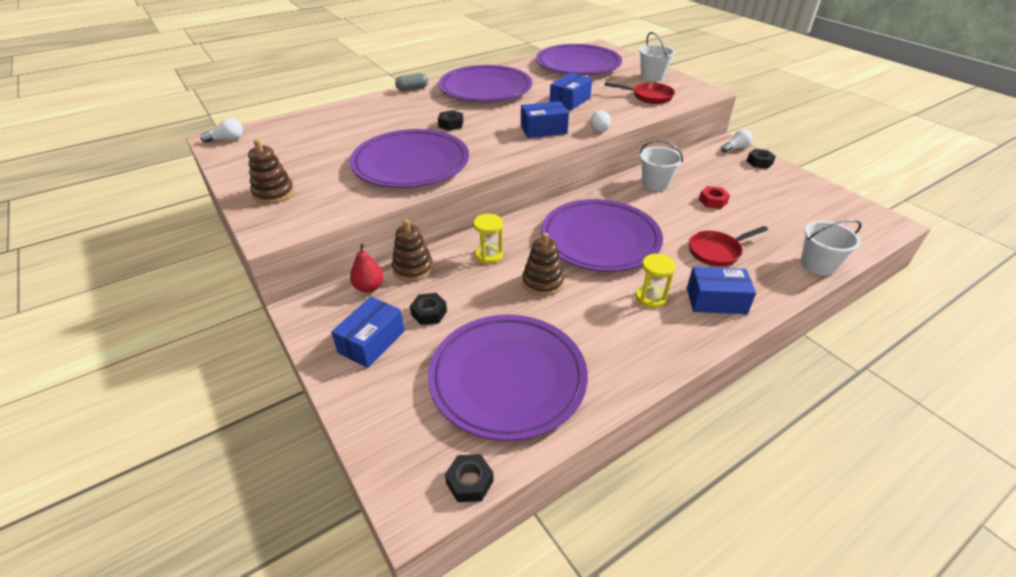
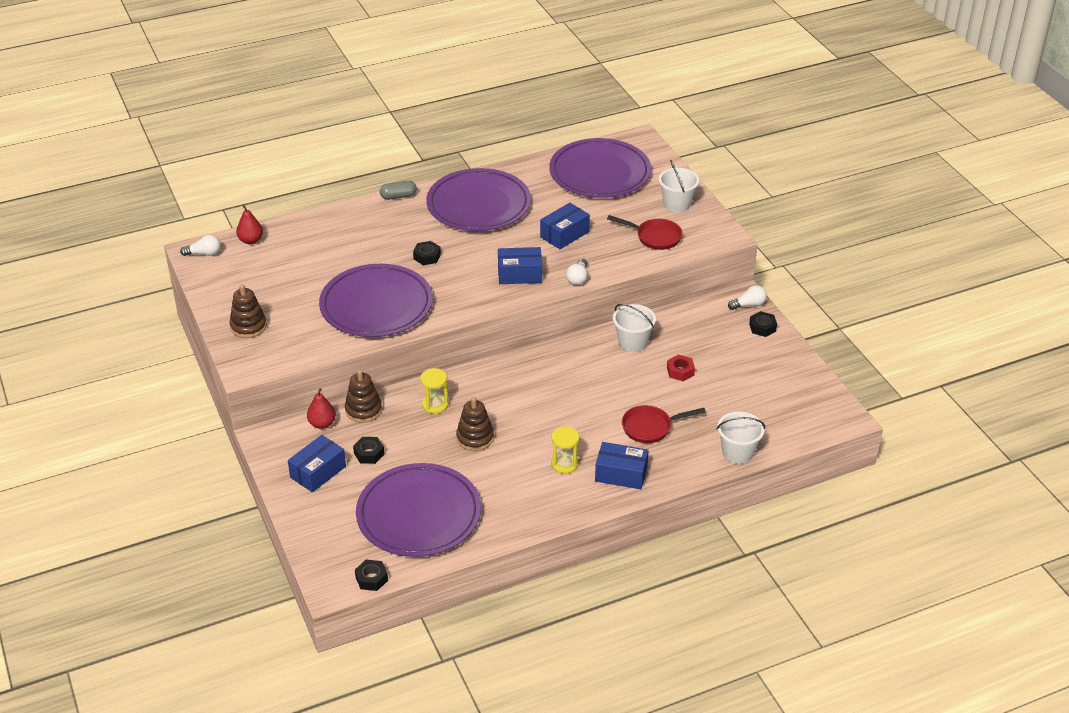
camera: 10 degrees right, 0 degrees up
purple plate [541,199,663,272] -> none
none -> red pear [236,205,263,244]

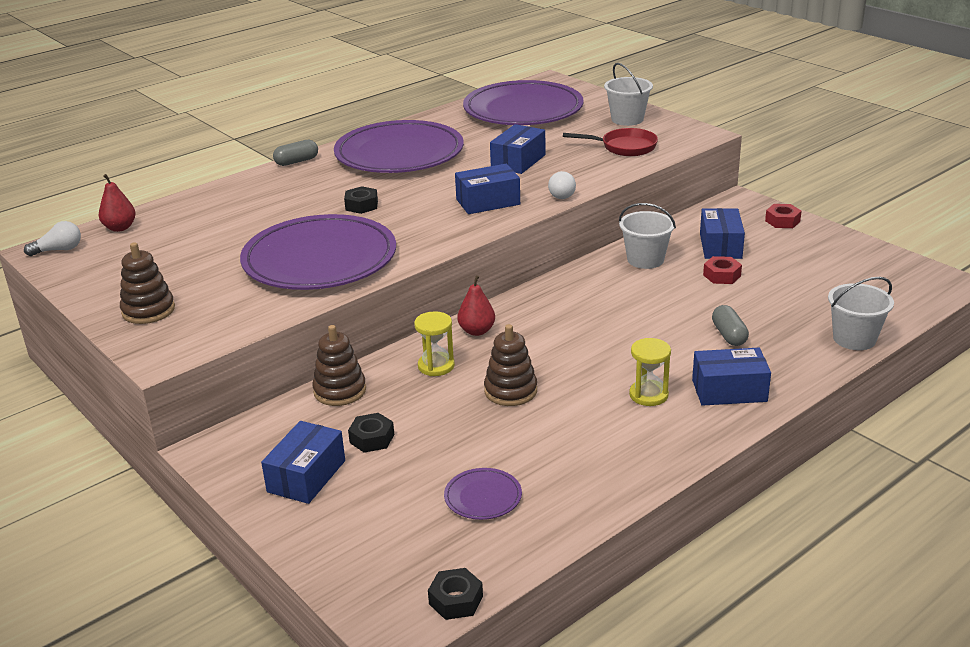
camera: 15 degrees left, 10 degrees down
red pear [307,388,336,429] -> red pear moved to [458,275,495,336]
purple plate [356,463,481,557] -> purple plate [444,468,522,520], size x0.41
red pan [622,405,706,443] -> grey capsule [712,305,749,346]
white light bulb [728,285,767,310] -> none
black nut [749,311,777,337] -> red nut [765,204,802,228]
none -> blue box [700,208,745,259]

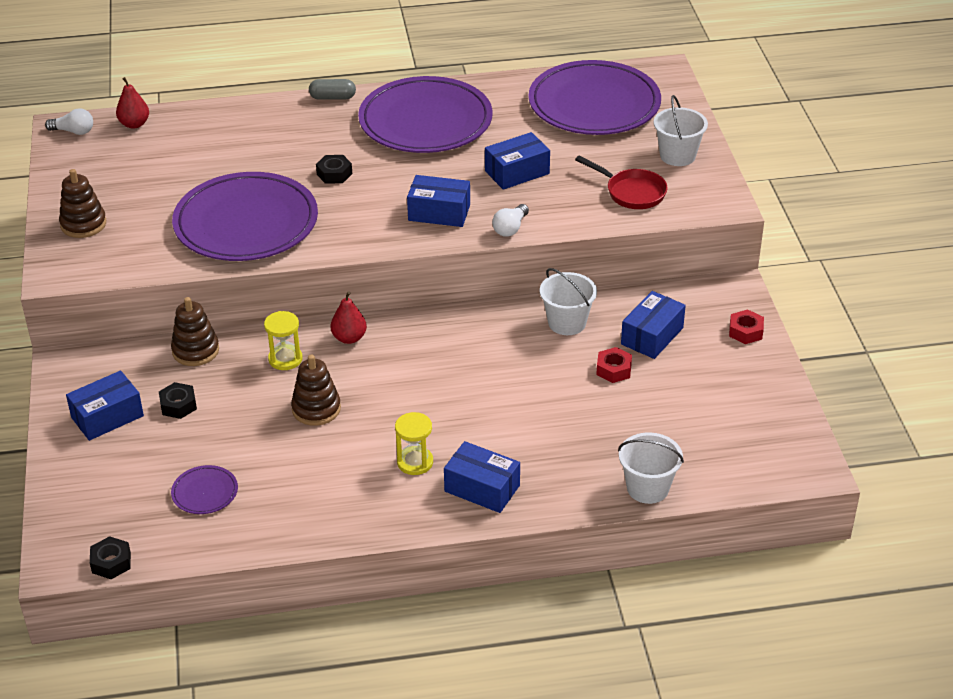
camera: 30 degrees right, 10 degrees up
grey capsule [712,305,749,346] -> none

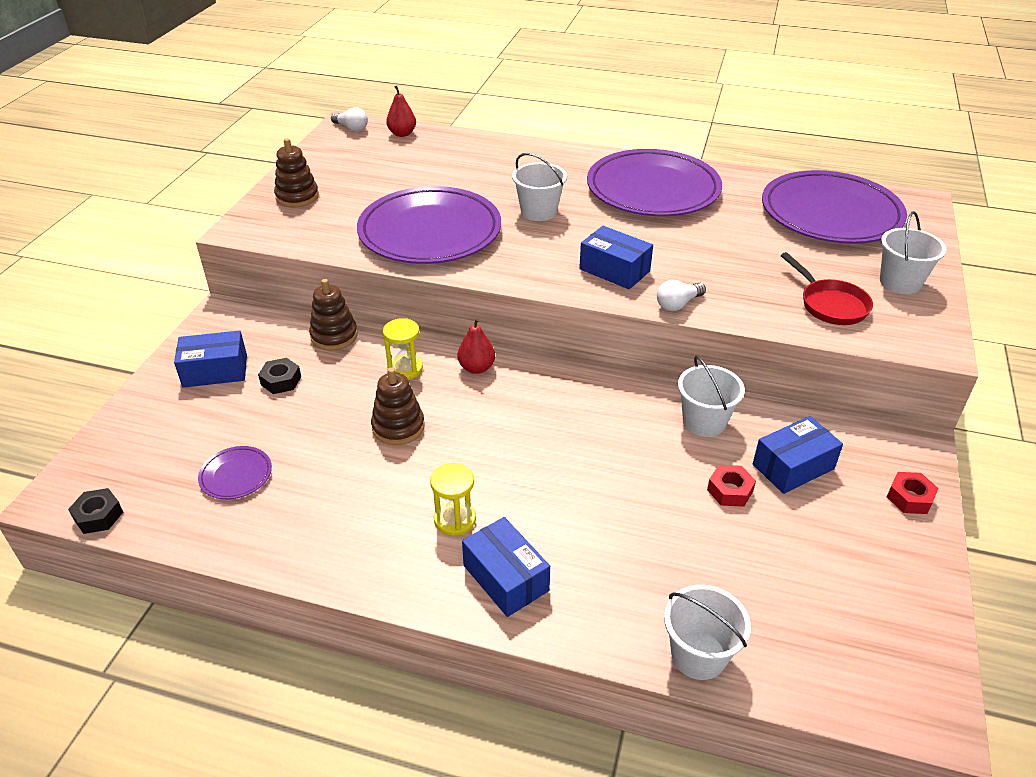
camera: 25 degrees right, 0 degrees up
grey capsule [309,79,356,100] -> none
black nut [316,155,352,184] -> white bucket [512,153,567,221]
blue box [485,132,550,190] -> none

